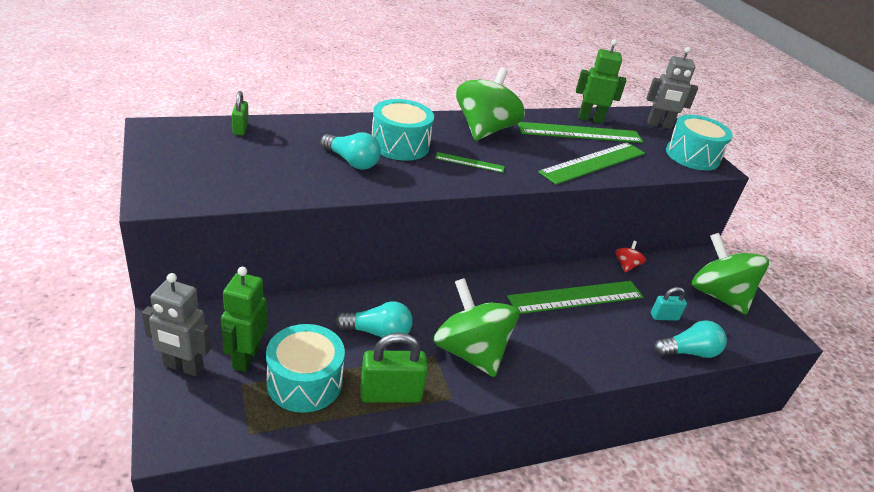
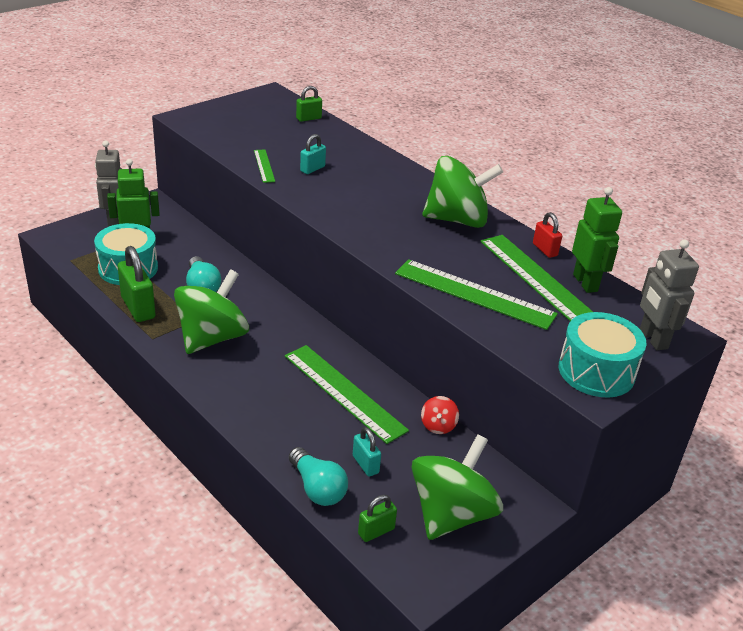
camera: 70 degrees right, 0 degrees up
turquoise light bulb [320,132,381,170] -> turquoise padlock [300,134,326,174]
turquoise drum [372,99,434,161] -> none
green ruler [435,152,505,173] -> green ruler moved to [254,149,275,183]
red spinning top [615,241,646,272] -> red spinning top turned 105 degrees clockwise [421,396,459,434]
none -> green padlock [358,495,397,542]
none -> red padlock [533,212,562,258]

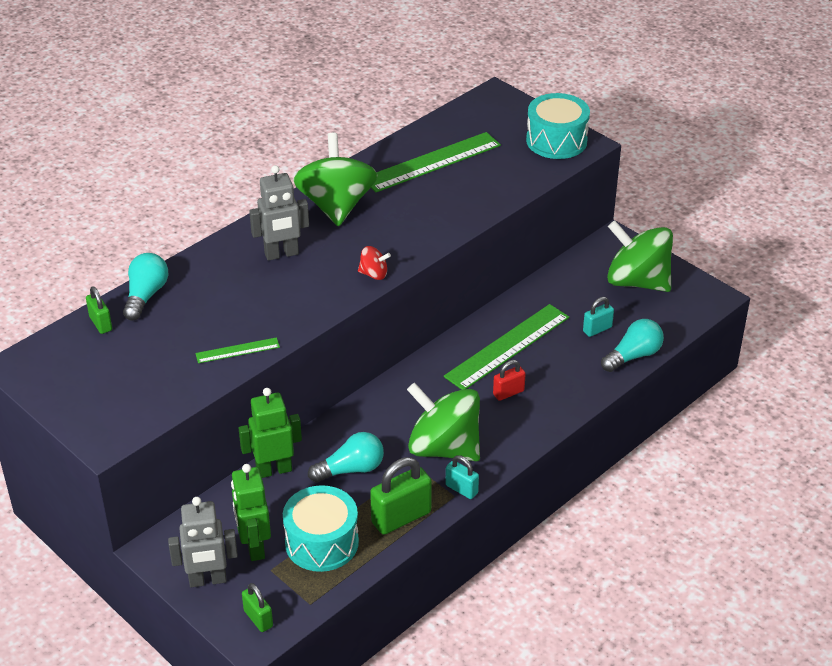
camera: 90 degrees left, 5 degrees up
turquoise padlock [300,134,326,174] -> turquoise padlock moved to [446,455,479,499]
green padlock [358,495,397,542] -> green padlock moved to [242,583,273,632]
green ruler [395,259,558,330] -> none
red spinning top [421,396,459,434] -> red spinning top moved to [358,246,391,280]
red padlock [533,212,562,258] -> red padlock moved to [493,360,526,401]
green robot [572,187,622,293] -> green robot moved to [239,388,302,478]
grey robot [640,239,699,350] -> grey robot moved to [249,165,309,261]
none -> turquoise light bulb [123,253,168,320]

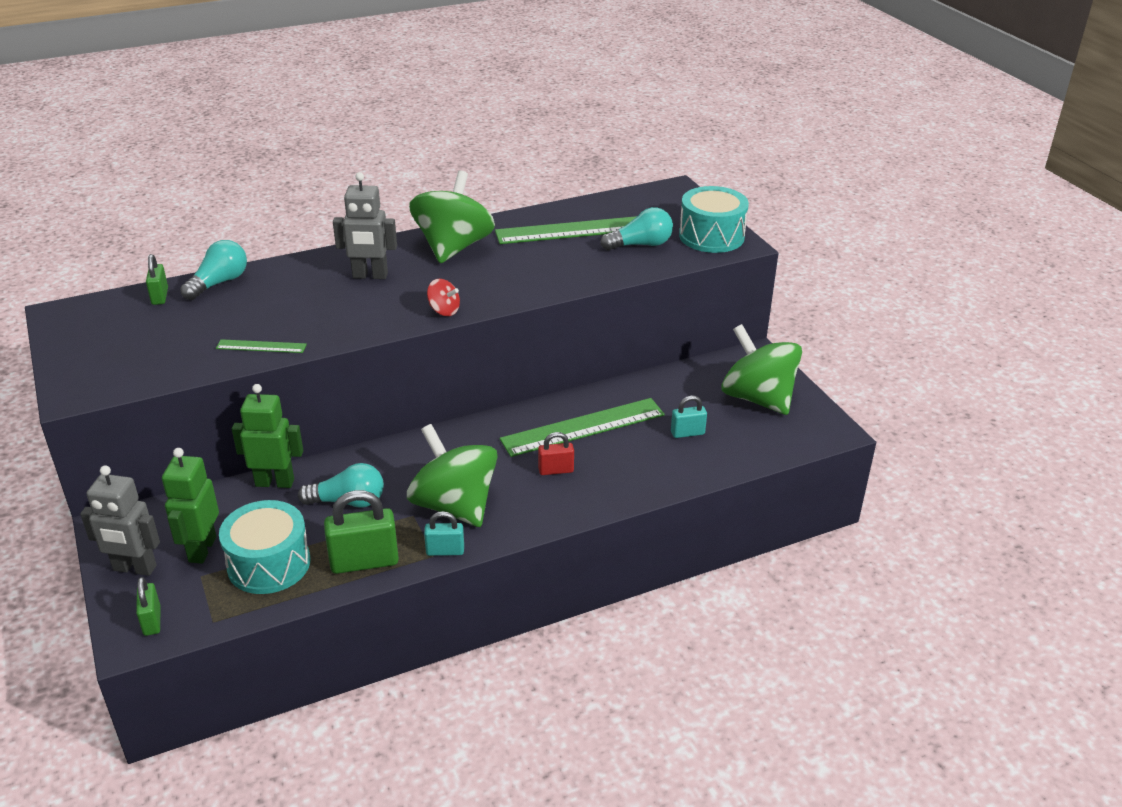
camera: 20 degrees right, 5 degrees down
turquoise padlock [446,455,479,499] -> turquoise padlock turned 60 degrees counterclockwise [424,511,464,556]
turquoise light bulb [601,319,664,372] -> turquoise light bulb moved to [600,207,673,251]

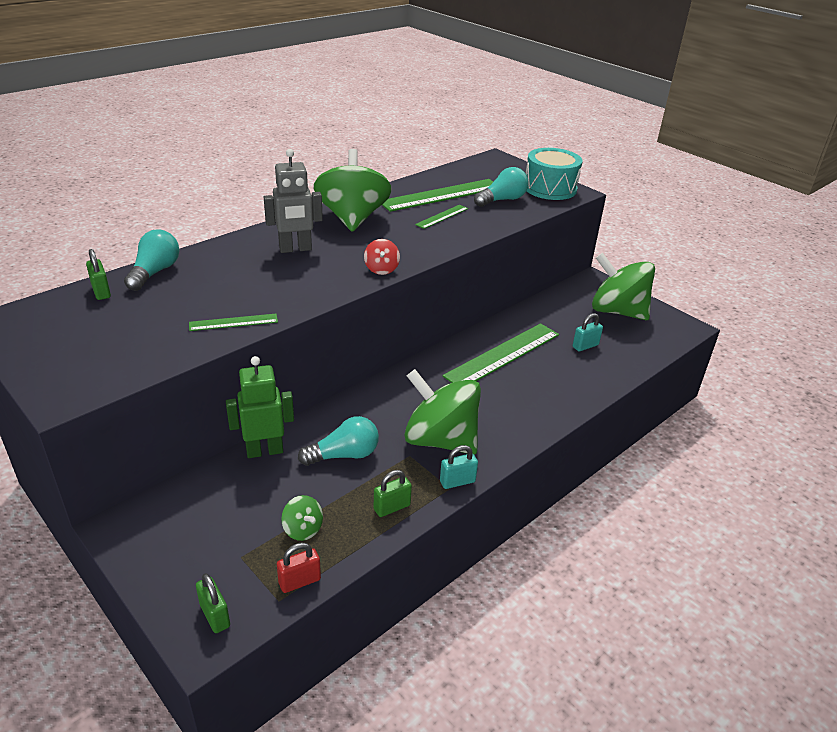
camera: 20 degrees left, 0 degrees up
grey robot [80,465,160,576] -> none
green robot [162,448,219,564] -> none
turquoise drum [219,500,310,594] -> green spinning top [281,495,323,541]
green padlock [324,490,399,574] -> green padlock [374,470,412,517], size x0.57
red spinning top [427,279,460,316] -> red spinning top turned 75 degrees clockwise [364,239,400,275]
red padlock [538,432,574,475] -> red padlock moved to [277,542,321,593]
none -> green ruler [415,205,468,229]

